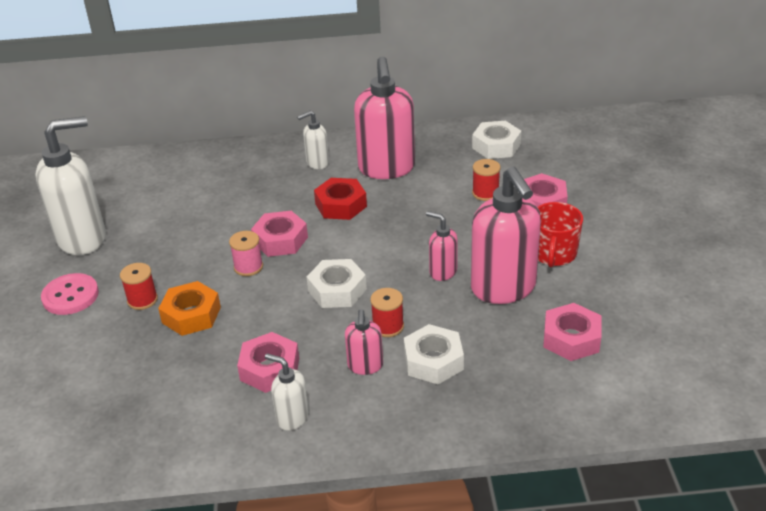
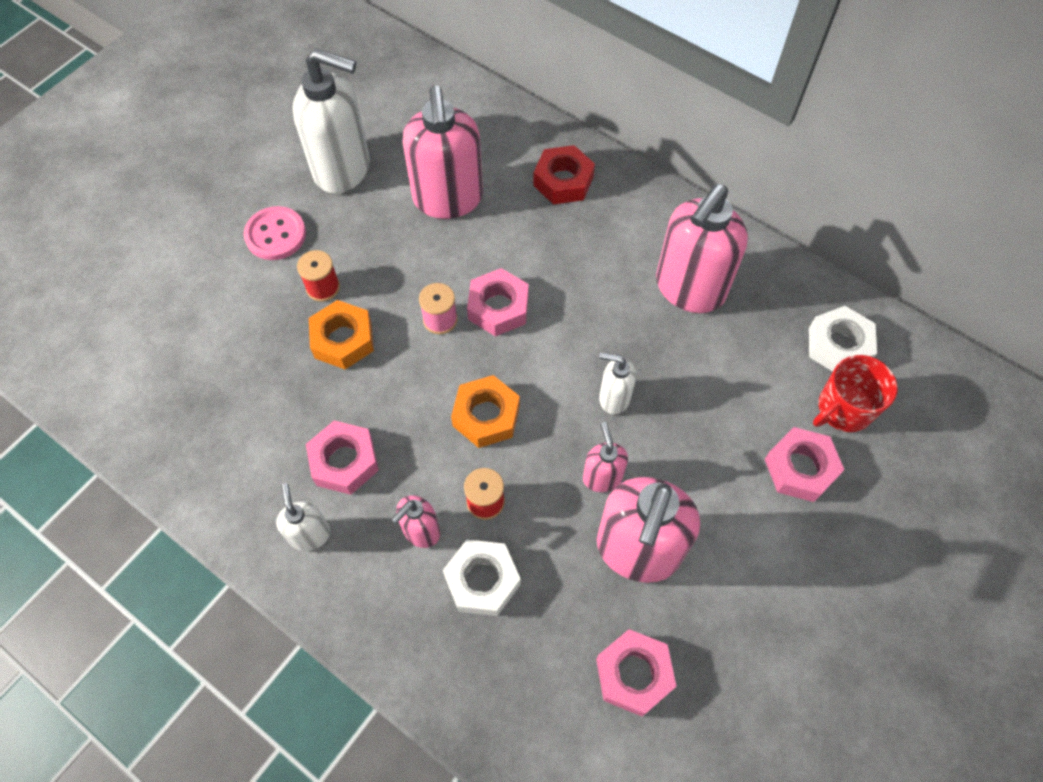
camera: 40 degrees right, 25 degrees up
white soap dispenser [297,111,329,169] -> white soap dispenser moved to [599,353,636,414]
white nut [307,259,367,308] -> orange nut [451,375,520,448]
red nut [314,178,367,220] -> red nut moved to [533,145,595,205]
red spool [472,159,500,201] -> none
red mug [538,202,583,267] -> red mug moved to [813,355,898,432]
none -> pink soap dispenser [402,86,483,219]

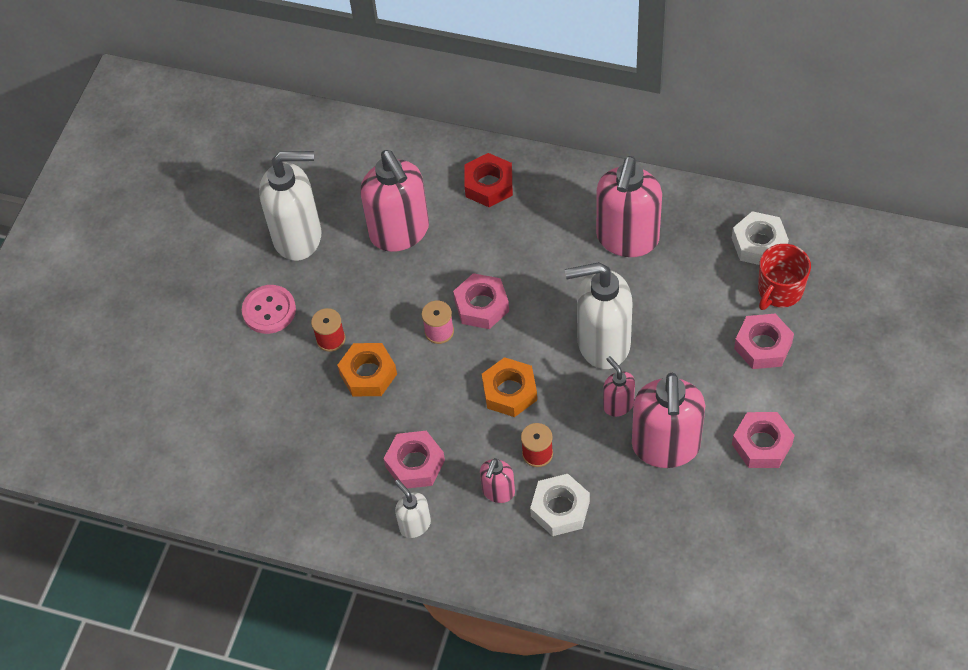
camera: 15 degrees left, 5 degrees down
pink nut [596,629,677,716] -> pink nut moved to [732,412,795,468]
white soap dispenser [599,353,636,414] -> white soap dispenser [565,262,633,369], size x2.04

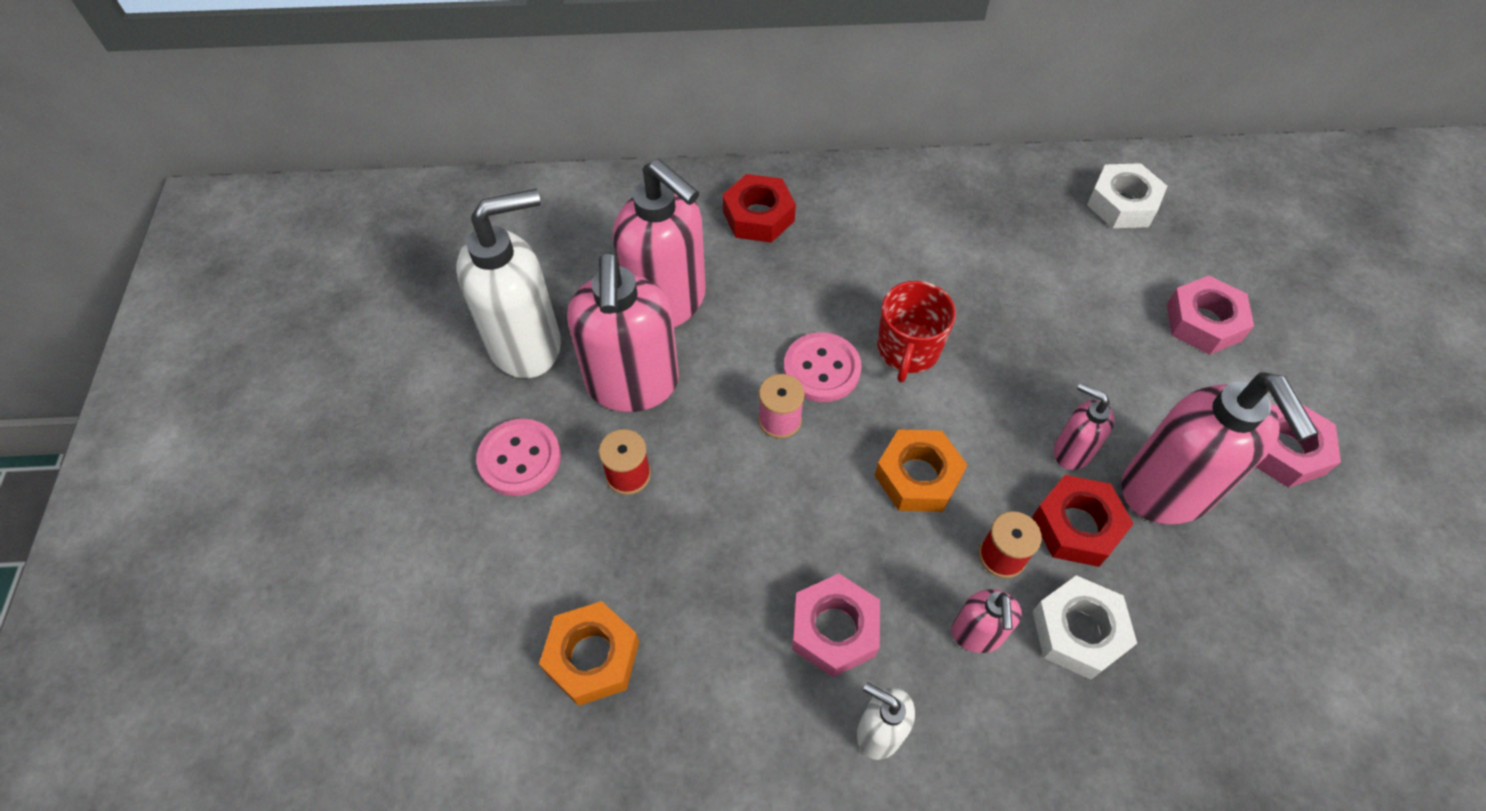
camera: 25 degrees left, 0 degrees up
orange nut [337,343,397,396] -> orange nut moved to [539,601,639,706]
pink nut [453,273,509,329] -> pink button [784,332,862,402]
white soap dispenser [565,262,633,369] -> none
pink soap dispenser [596,156,662,257] -> pink soap dispenser moved to [567,253,679,412]
red mug [758,244,811,310] -> red mug moved to [877,281,956,382]
none -> red nut [1032,475,1134,567]

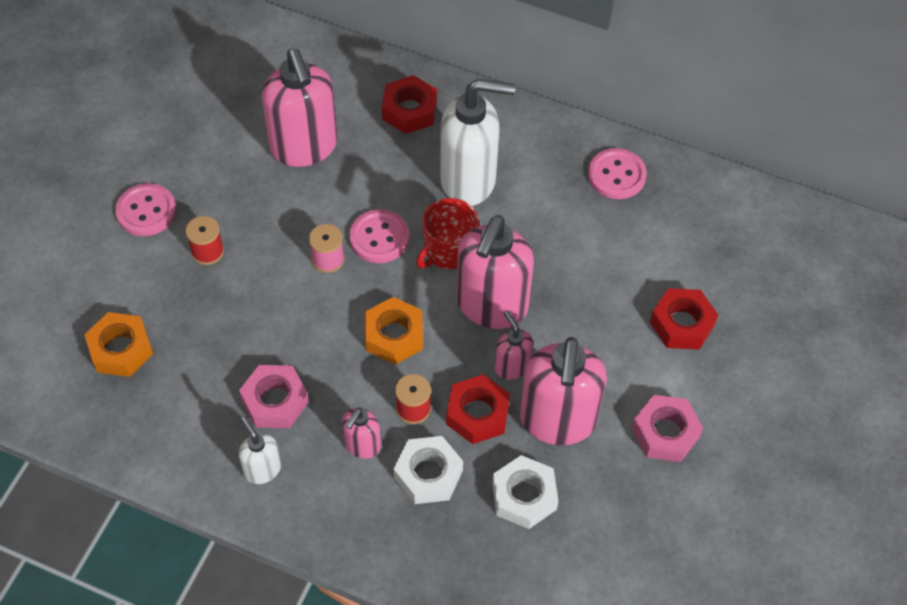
camera: 25 degrees right, 0 degrees up
white soap dispenser [457,189,561,378] -> white soap dispenser moved to [440,79,516,206]
pink soap dispenser [567,253,679,412] -> pink soap dispenser moved to [456,215,534,329]
white nut [1087,163,1167,228] -> white nut moved to [492,455,559,529]
pink nut [1167,276,1254,355] -> red nut [650,288,718,350]
none -> pink button [588,148,647,199]

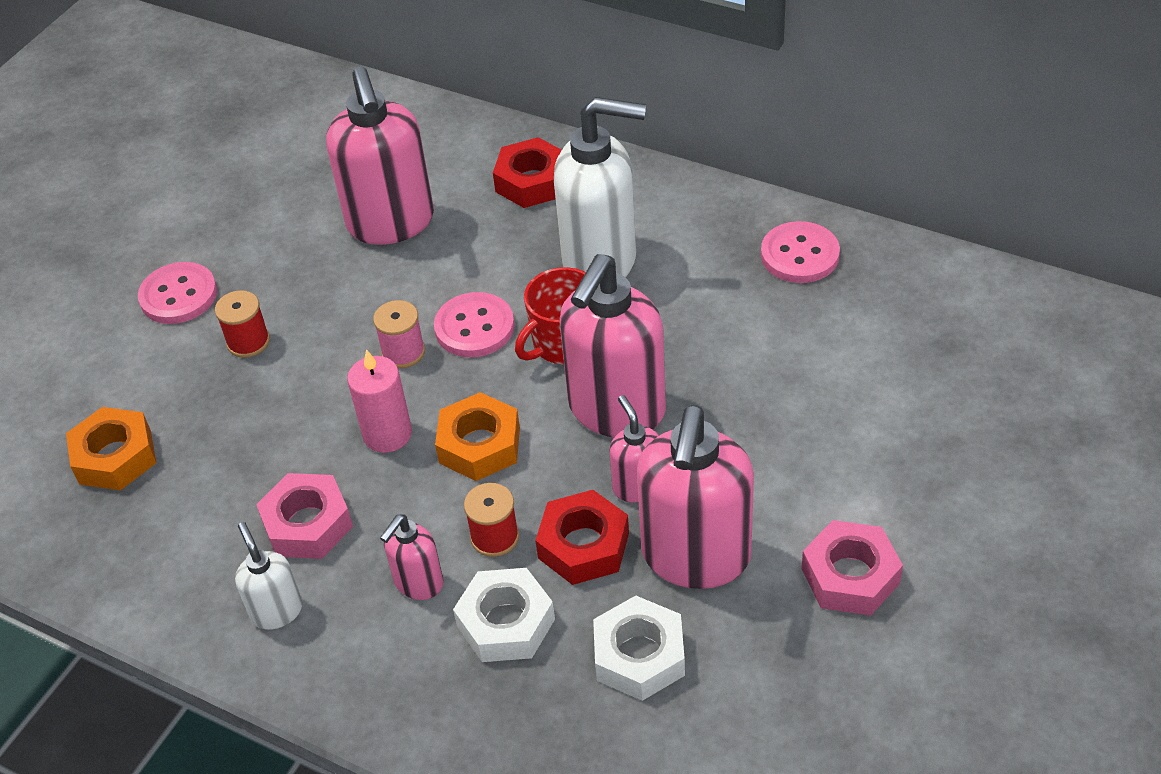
camera: 10 degrees right, 10 degrees down
red nut [650,288,718,350] -> none
none -> pink candle [347,349,412,453]

